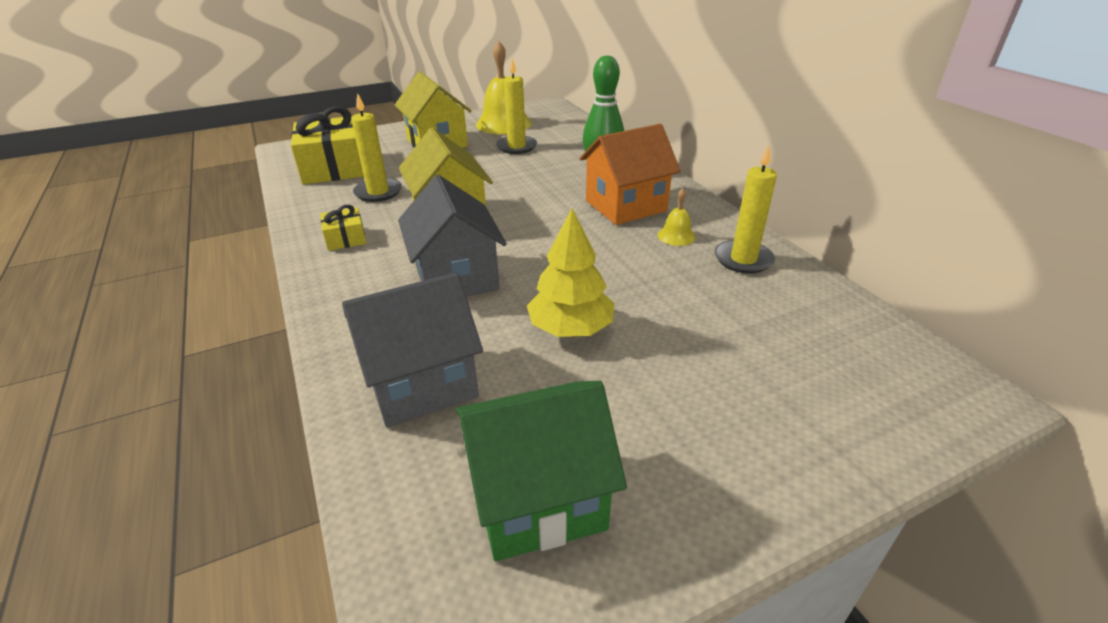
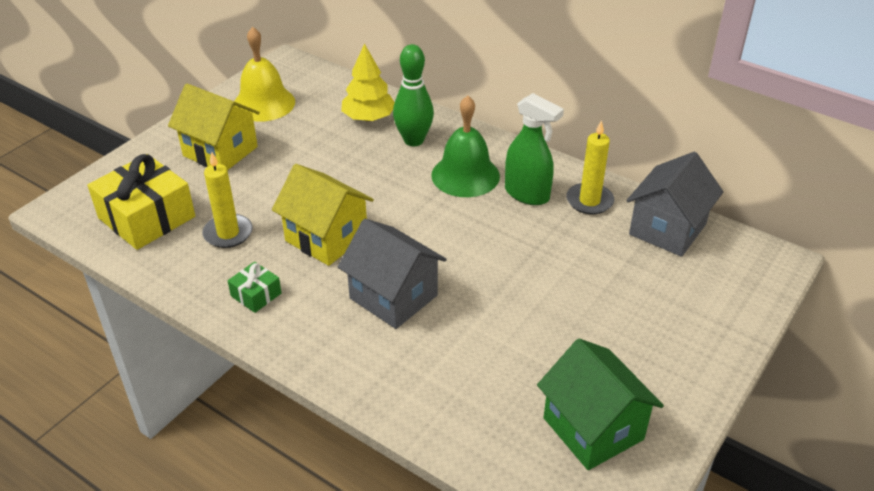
camera: 30 degrees left, 5 degrees up
yellow gift [320,205,366,251] -> green gift [228,262,282,313]
grey house [342,273,483,427] -> grey house moved to [626,152,723,257]
green house [456,381,627,561] -> green house turned 75 degrees counterclockwise [537,338,664,470]
yellow candle [496,58,537,154] -> none
yellow tree [527,208,615,337] -> yellow tree moved to [341,43,395,121]
orange house [580,124,681,225] -> green bell [431,95,500,197]
yellow bell [658,188,696,246] -> green spray bottle [505,93,564,205]

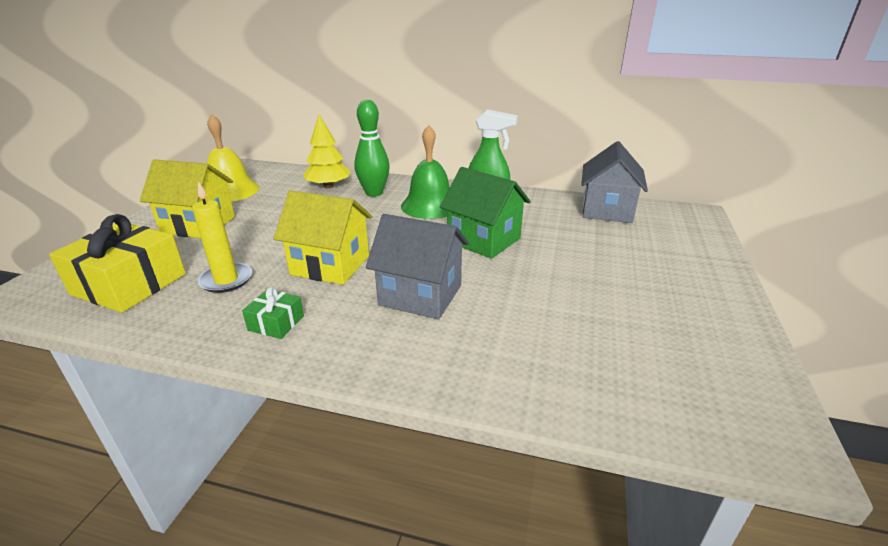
camera: 20 degrees left, 10 degrees down
green house [537,338,664,470] -> green house moved to [440,167,531,259]
yellow candle [566,120,614,215] -> none

